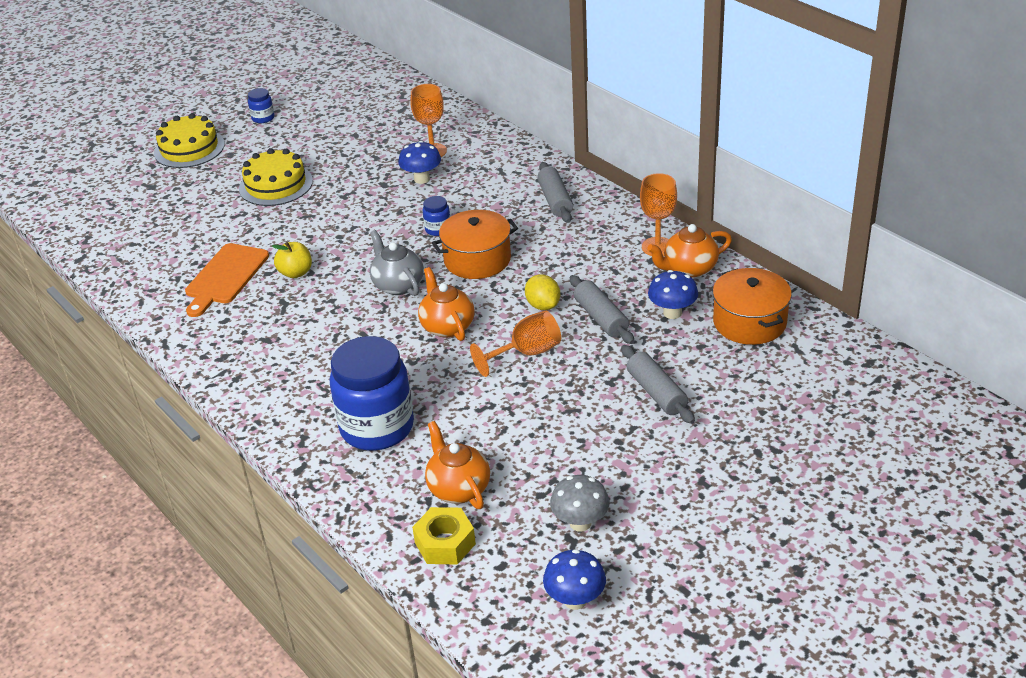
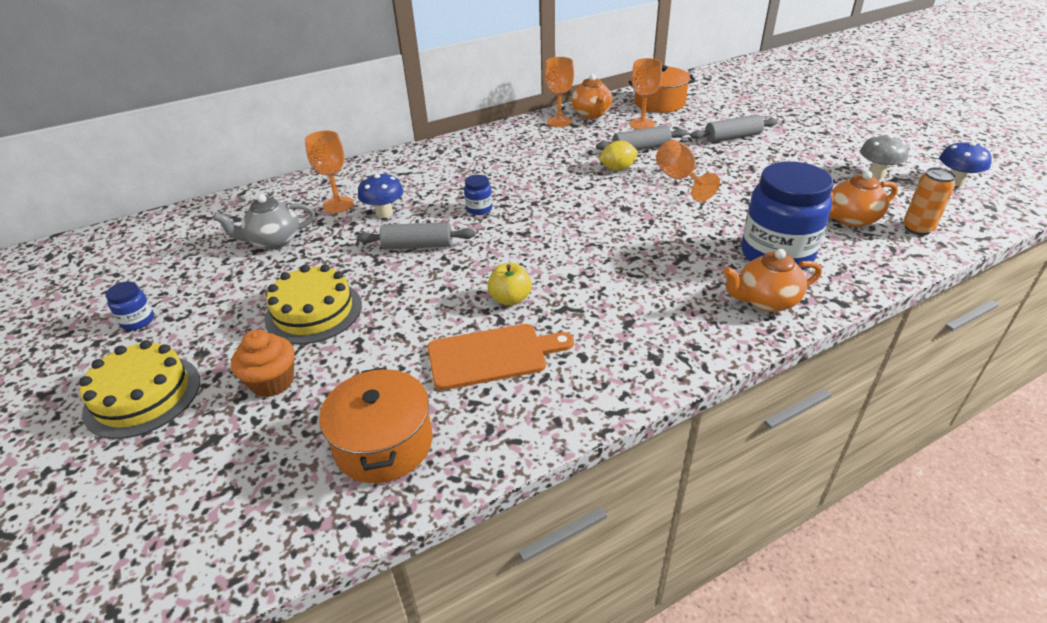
camera: 80 degrees left, 0 degrees up
orange cutting board [185,243,269,317] -> orange cutting board turned 45 degrees counterclockwise [428,324,574,390]
grey teapot [370,230,424,296] -> grey teapot moved to [213,194,315,249]
yellow nut [412,507,476,565] -> orange can [903,167,956,235]
orange teapot [418,267,475,341] -> orange teapot moved to [723,249,822,312]
orange pot [432,210,518,279] -> orange pot moved to [319,367,432,483]
grey rolling pin [537,162,573,223] -> grey rolling pin moved to [357,222,475,249]
blue mushroom [648,270,698,319] -> orange goblet [630,58,662,130]
none -> orange cupcake [231,330,295,397]

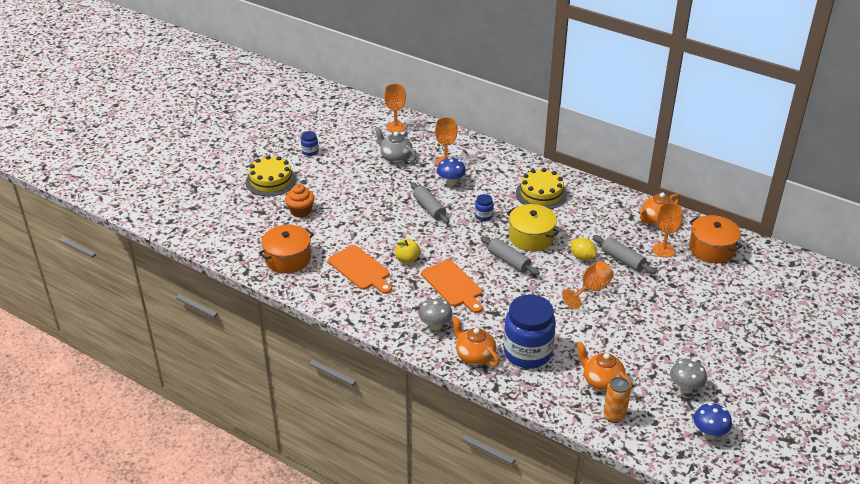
camera: 60 degrees right, 0 degrees up
yellow cake [265,264,362,344] -> yellow cake moved to [516,168,567,209]
orange goblet [545,57,574,127] -> orange goblet moved to [384,84,406,133]
grey rolling pin [690,115,777,142] -> grey rolling pin moved to [480,236,540,275]
none -> grey mushroom [418,297,453,331]
none -> orange cutting board [421,260,483,313]
none -> yellow pot [507,204,559,251]

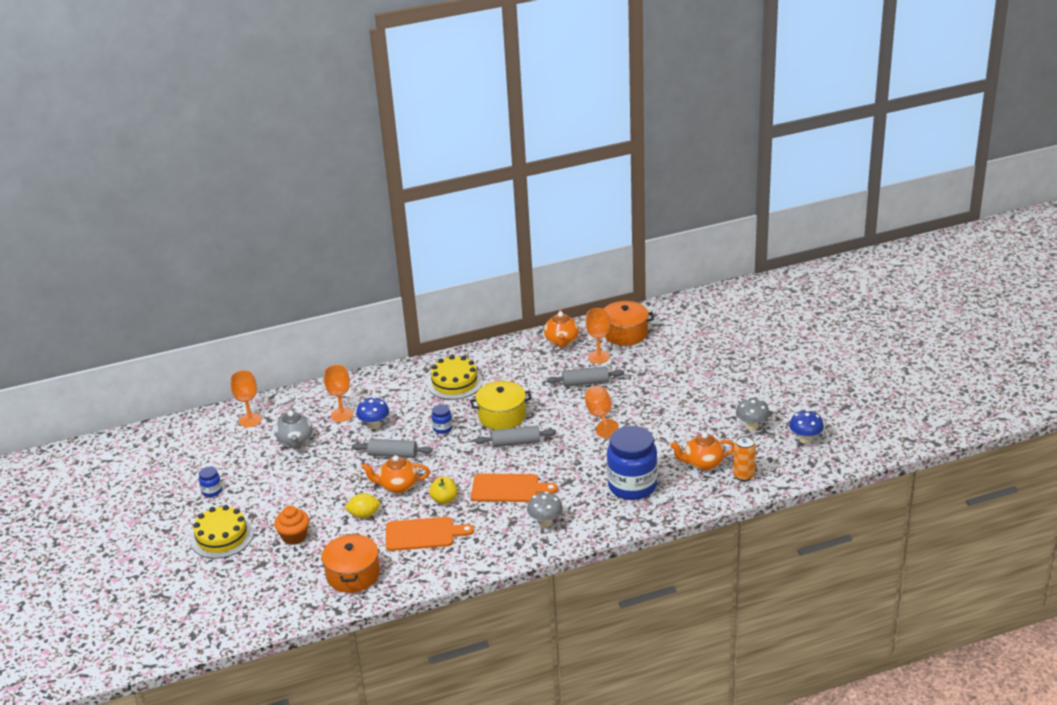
camera: 50 degrees left, 5 degrees down
grey teapot [375,127,417,164] -> grey teapot turned 90 degrees counterclockwise [275,407,313,449]
orange teapot [452,316,499,367] -> orange teapot moved to [361,455,430,493]
yellow lemon [571,238,597,261] -> yellow lemon moved to [345,493,380,518]

